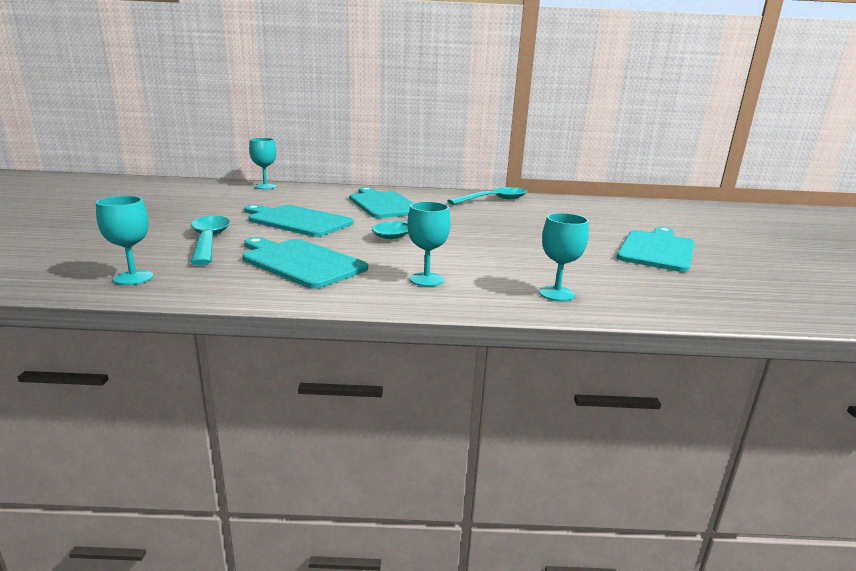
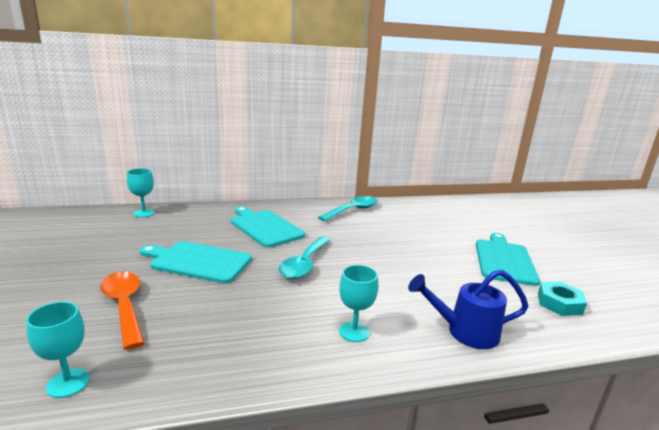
camera: 15 degrees left, 0 degrees up
turquoise spoon [191,216,230,265] -> orange spoon [100,272,144,350]
turquoise cutting board [242,237,368,289] -> none
turquoise goblet [539,213,589,301] -> blue watering can [408,270,528,349]
none -> turquoise nut [538,282,587,316]

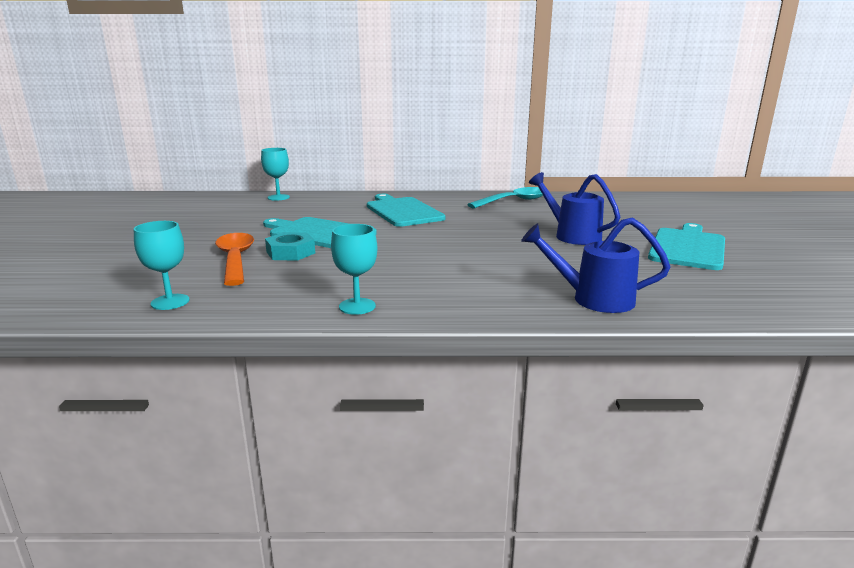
camera: 15 degrees right, 0 degrees up
turquoise spoon [279,237,330,279] -> none
turquoise goblet [339,265,378,342] -> turquoise goblet moved to [331,224,377,315]
turquoise nut [538,282,587,316] -> turquoise nut moved to [265,232,315,261]
none -> blue watering can [529,172,620,245]

